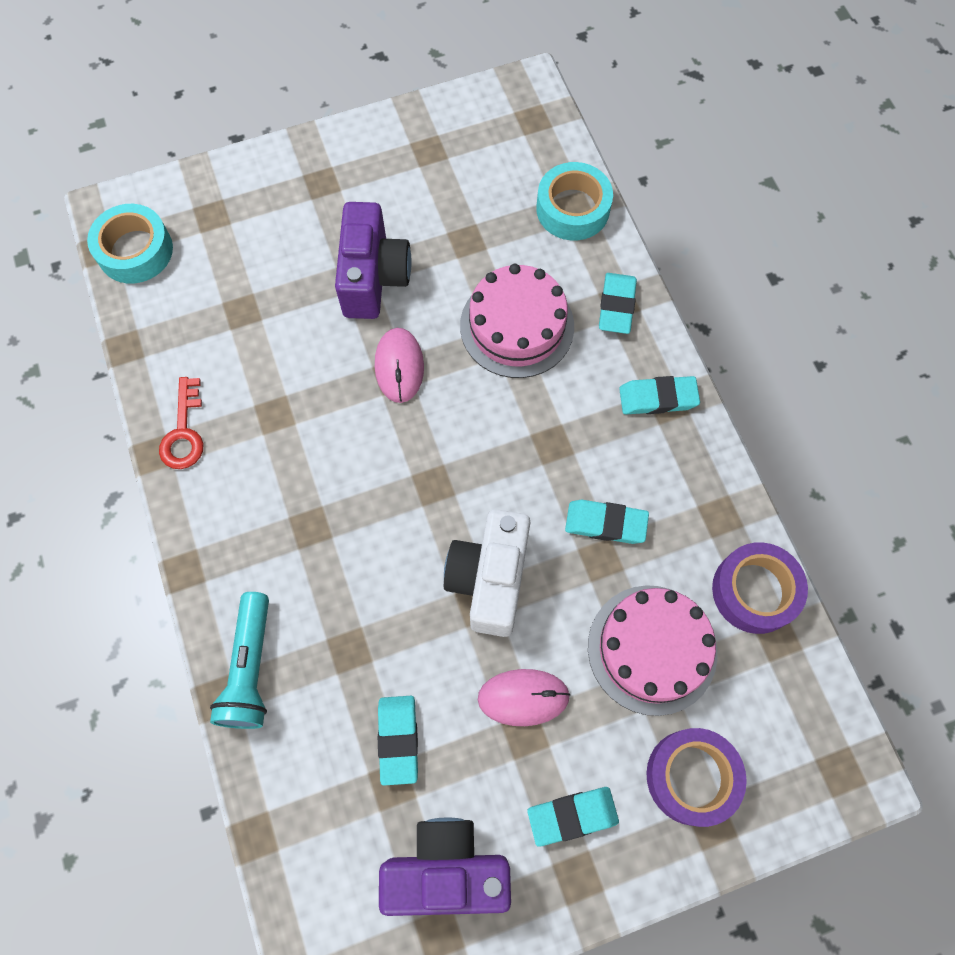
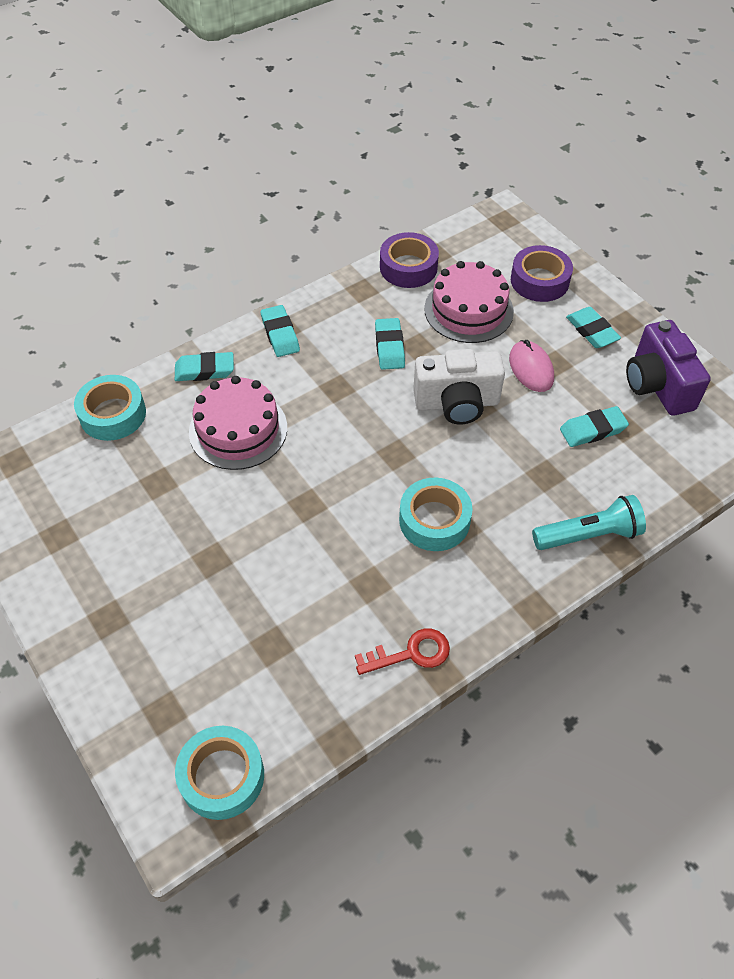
camera: 105 degrees left, 15 degrees down
purple camera [335,202,412,319] -> none
pink mouse [375,328,424,403] -> none
none -> turquoise tape [399,478,472,551]

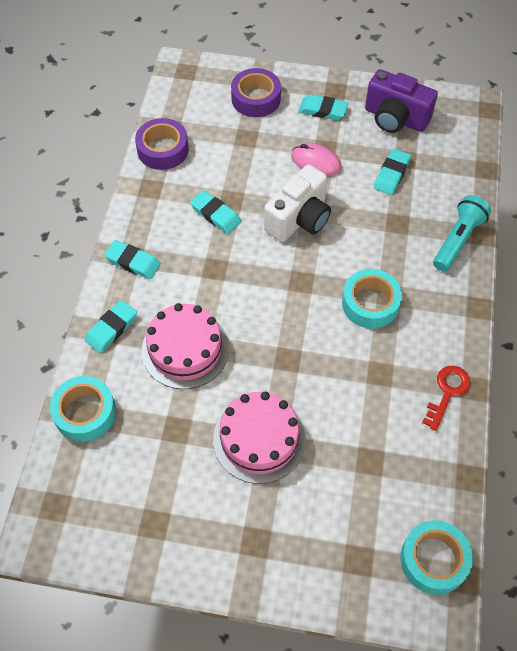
camera: 45 degrees left, 5 degrees up
pink cake [424,261,514,343] -> pink cake moved to [213,392,306,484]

